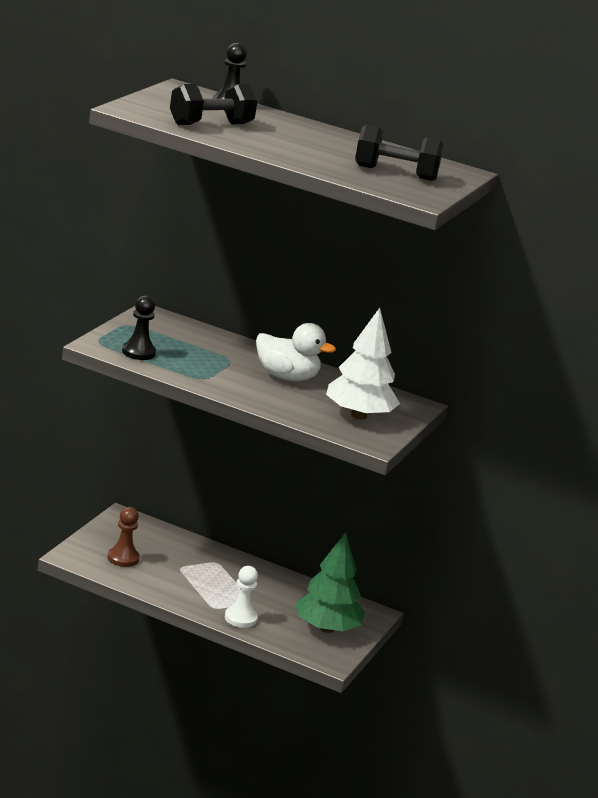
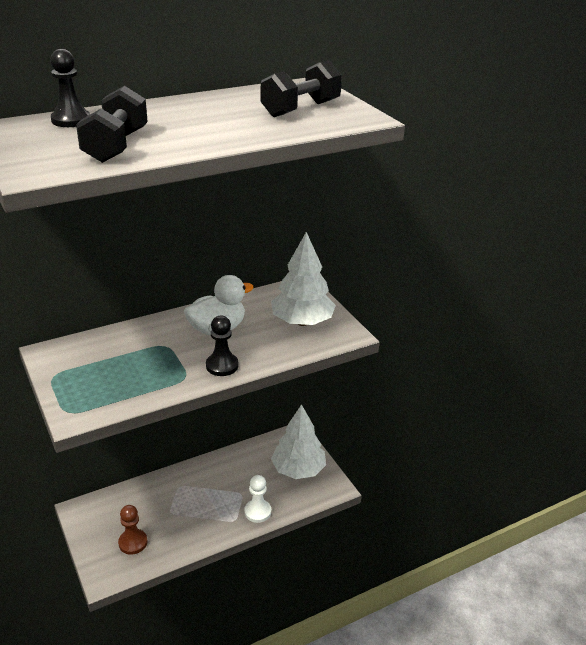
camera: 50 degrees left, 10 degrees up
black pawn [122,295,156,360] -> black pawn moved to [206,316,239,376]
green tree [295,532,365,633] -> white tree [271,404,326,479]

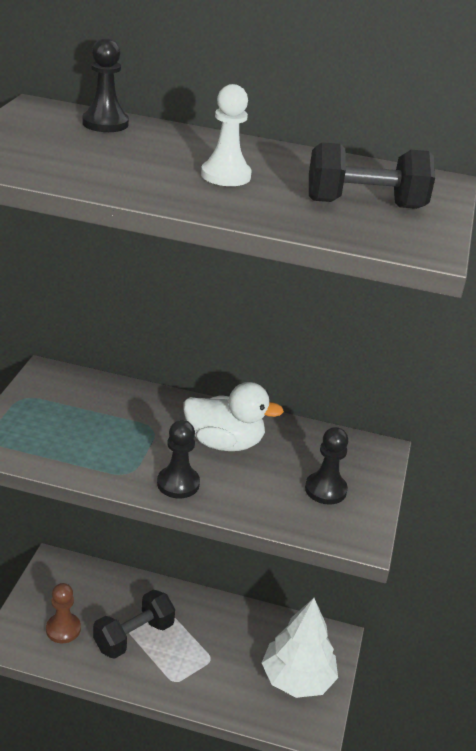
camera: 40 degrees right, 0 degrees up
black dumbbell [76,86,148,163] -> black dumbbell moved to [93,589,175,659]
white pawn [244,475,271,523] -> white pawn moved to [201,84,252,186]
white tree [271,232,336,326] -> black pawn [305,427,348,505]

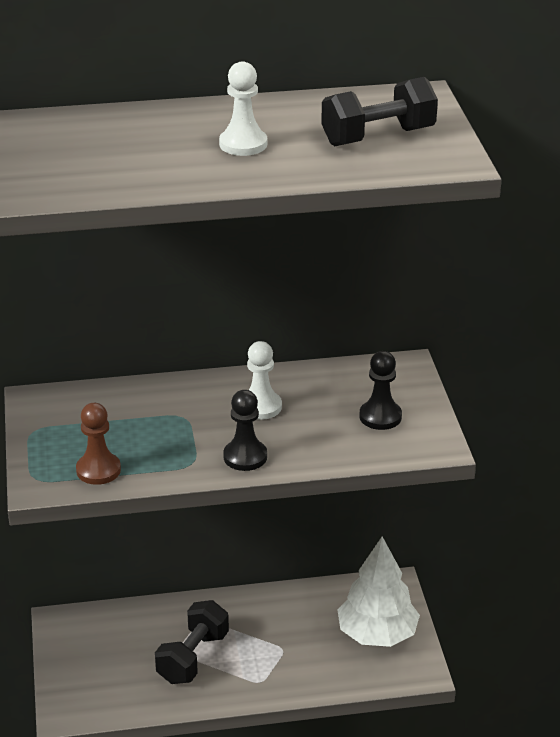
camera: 20 degrees left, 0 degrees up
brown pawn [46,583,81,643] -> brown pawn moved to [76,403,121,485]
black pawn [82,38,129,132] -> none
white duck [183,382,284,451] -> white pawn [247,341,282,420]

